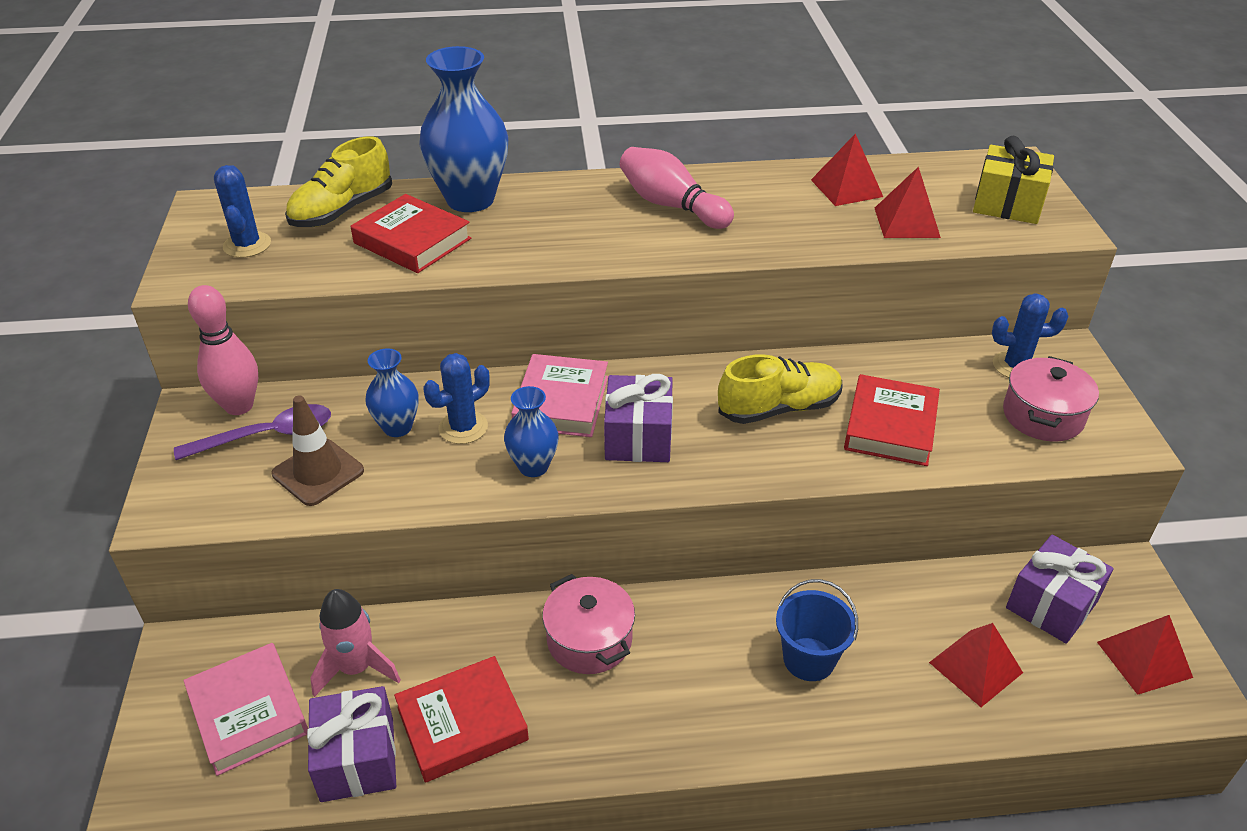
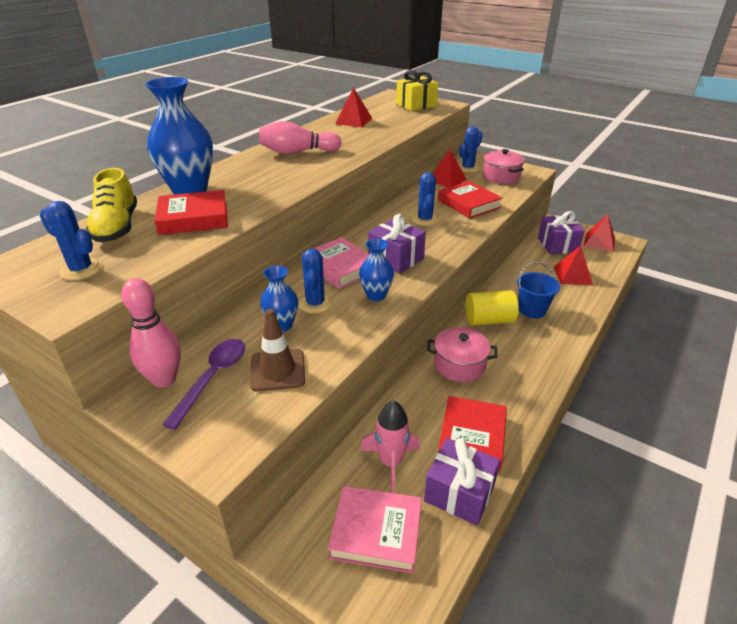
camera: 50 degrees left, 5 degrees down
yellow shoe [718,354,843,424] -> blue cactus [412,172,438,226]
red pyramid [875,166,941,238] -> red pyramid moved to [432,149,467,187]
none -> yellow cylinder [466,290,519,326]

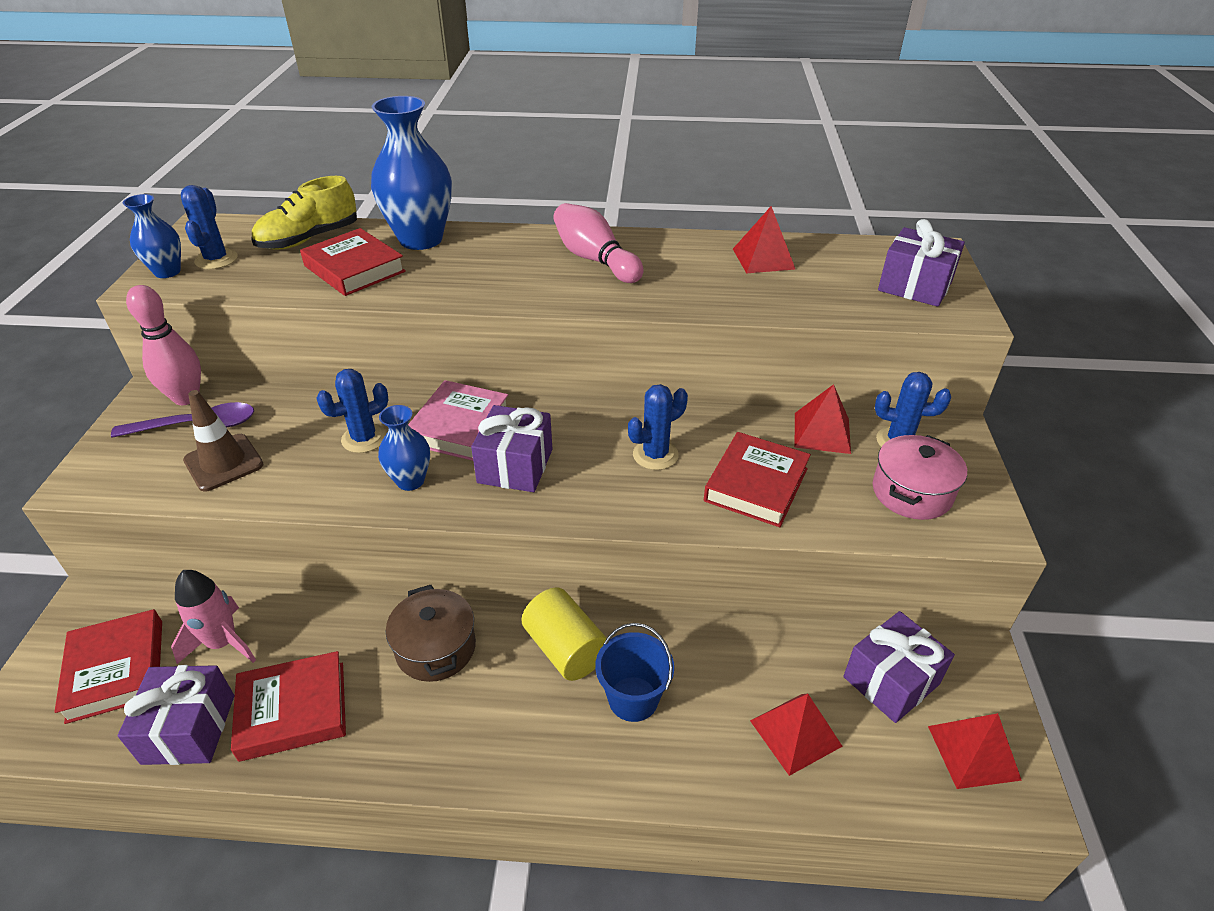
camera: 60 degrees right, 5 degrees up
blue vase [260,265,298,331] -> blue vase moved to [123,194,181,278]
pink book [328,486,422,573] -> red book [54,609,162,724]
yellow gift [396,70,438,111] -> purple gift [878,219,965,307]
pink pot [427,327,498,382] -> brown pot [386,585,476,682]

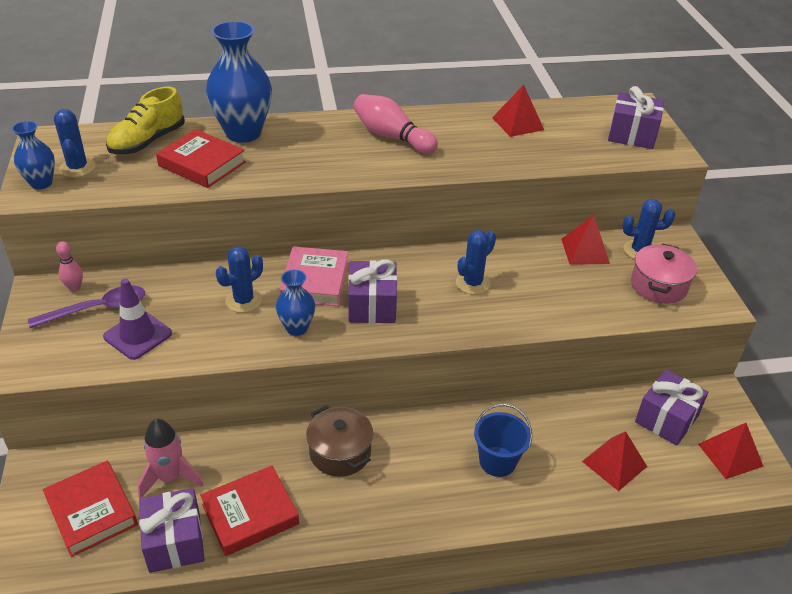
camera: 15 degrees left, 0 degrees up
pink bowling pin [126,285,201,405] -> pink bowling pin [56,241,83,292], size x0.54
brown traffic cone [183,390,264,492] -> purple traffic cone [103,279,172,360]
yellow cylinder [521,588,607,681] -> none
red book [704,432,811,527] -> none

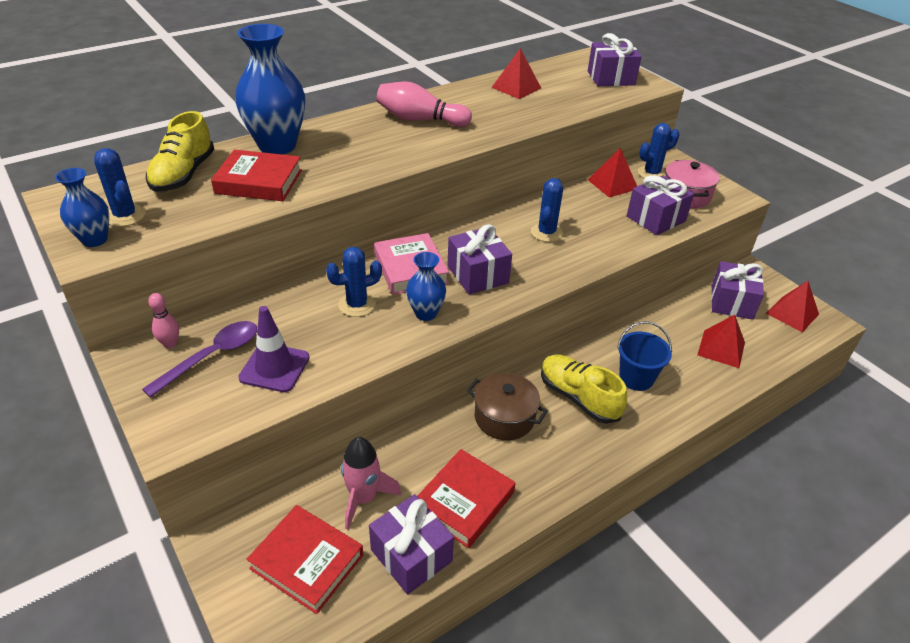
camera: 25 degrees left, 0 degrees up
blue cactus [216,246,263,313] -> blue cactus turned 45 degrees clockwise [326,247,382,317]
none -> yellow shoe [541,355,627,424]
none -> purple gift [627,175,694,235]

